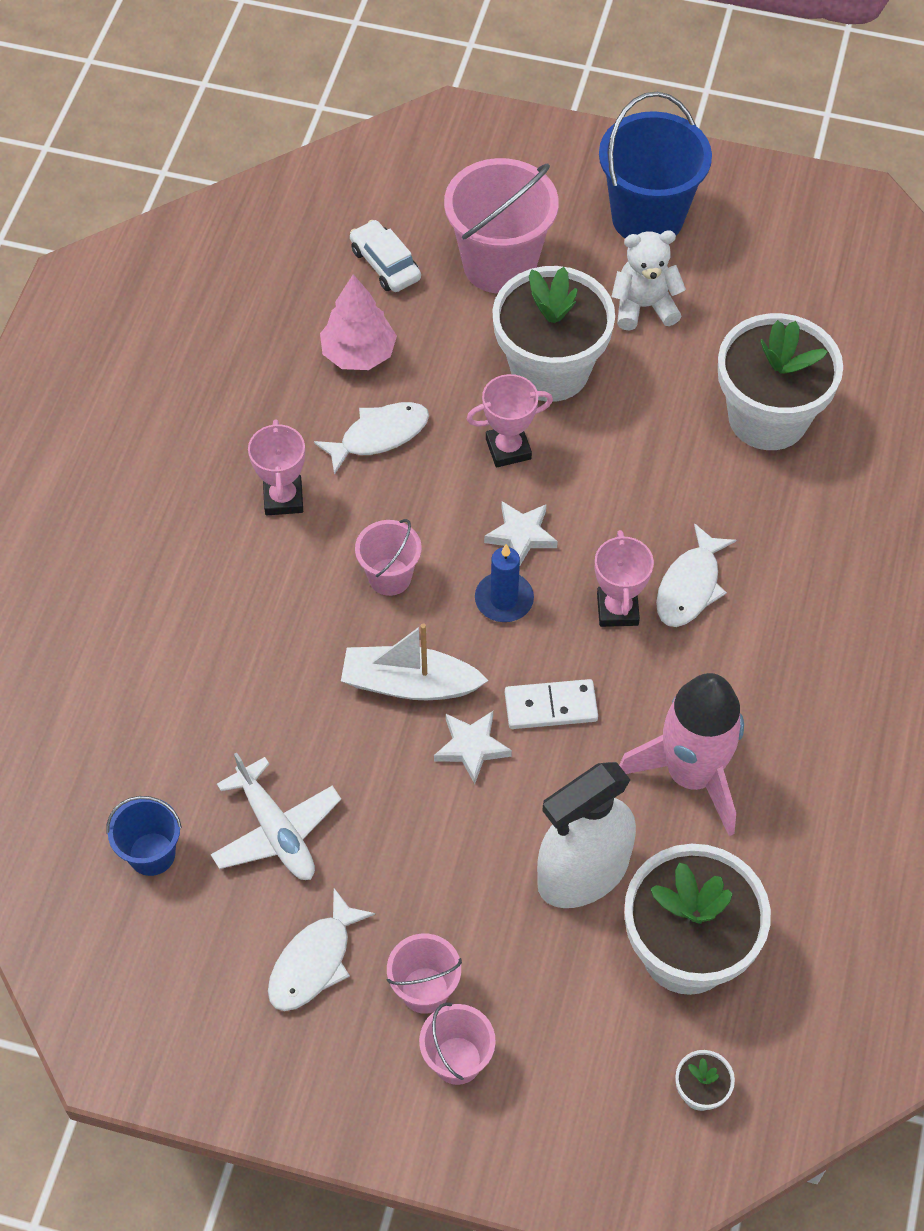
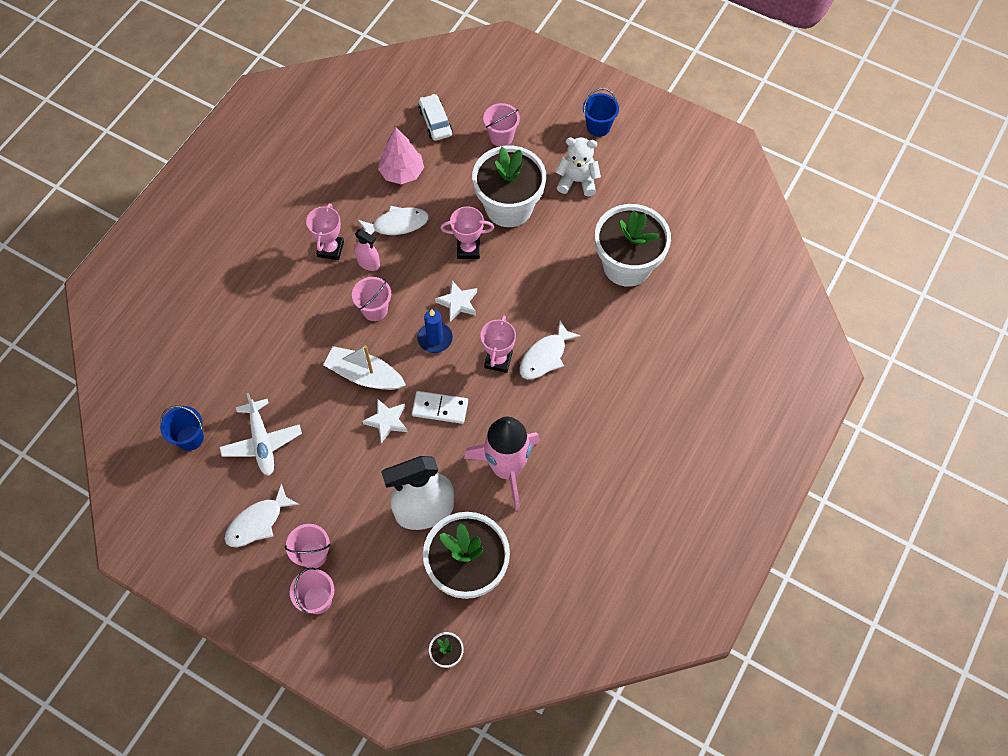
camera: 15 degrees right, 5 degrees up
pink bucket [444,158,559,293] -> pink bucket [483,103,520,147], size x0.54
blue bucket [599,92,712,238] -> blue bucket [583,88,619,137], size x0.54
none -> pink spray bottle [354,229,380,271]

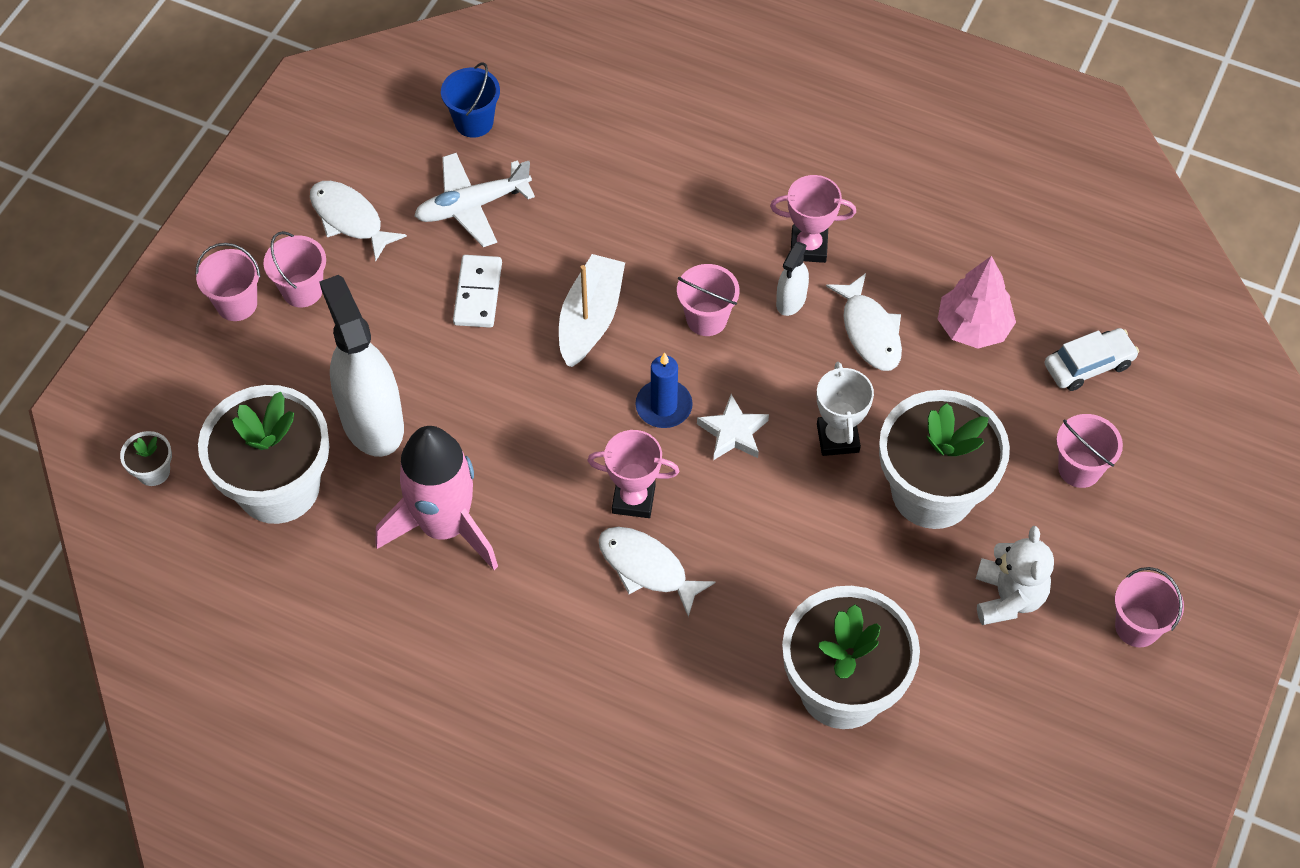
camera: 85 degrees right, 5 degrees down
pink spray bottle [354,229,380,271] -> white spray bottle [776,242,809,316]
white star [362,398,408,443] -> none
white domino [412,391,468,424] -> white domino moved to [453,255,502,328]
pink trophy [440,206,494,259] -> white trophy [817,362,874,456]
blue bucket [583,88,619,137] -> pink bucket [1115,567,1184,647]

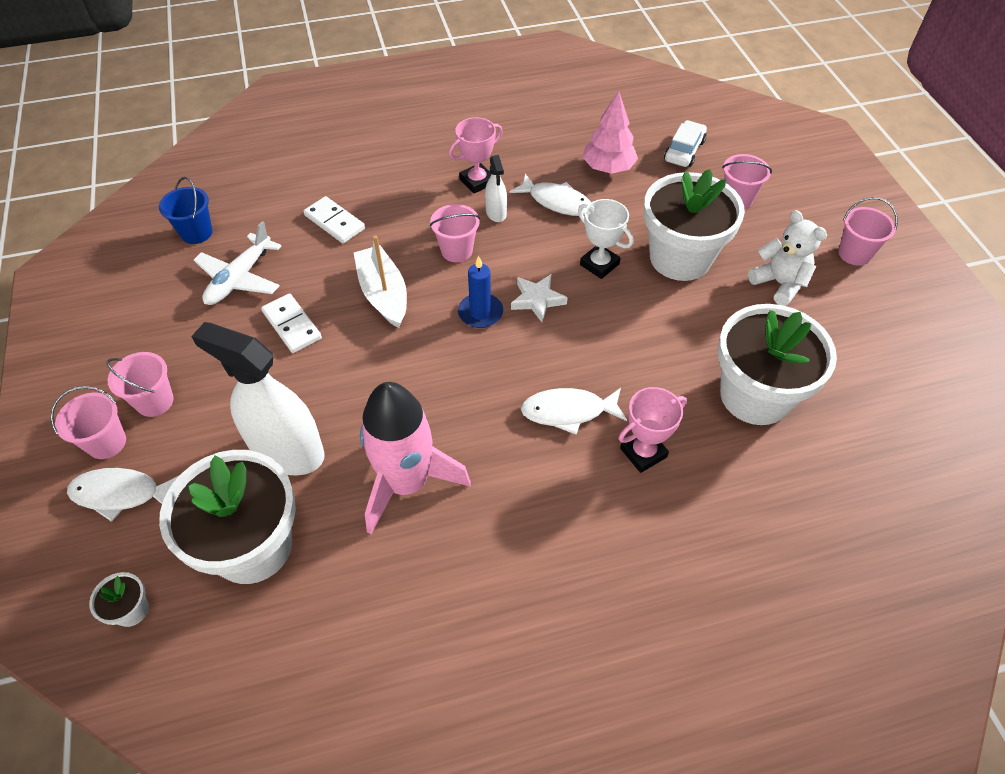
camera: 40 degrees left, 5 degrees down
white fish [310,181,407,261] -> white fish moved to [67,468,179,522]
pink trophy [587,430,679,518] -> pink trophy moved to [618,387,687,473]
none -> white domino [304,196,365,243]

